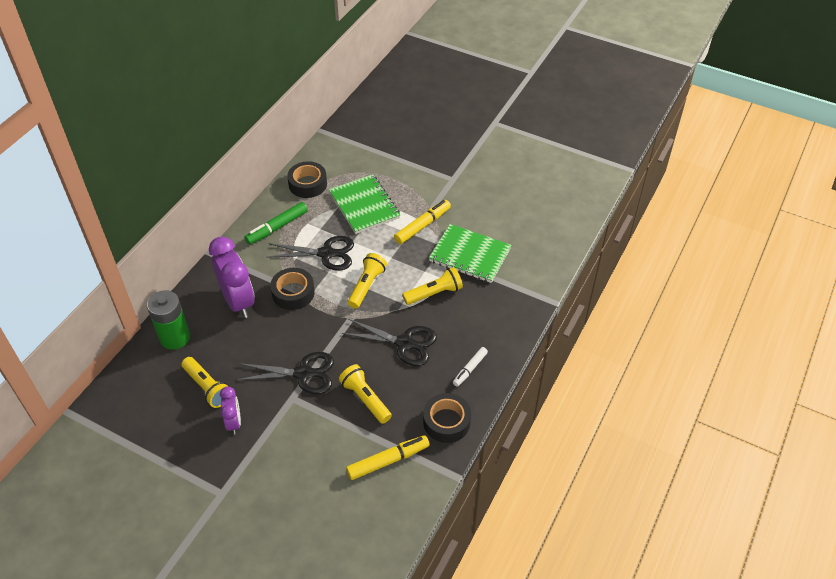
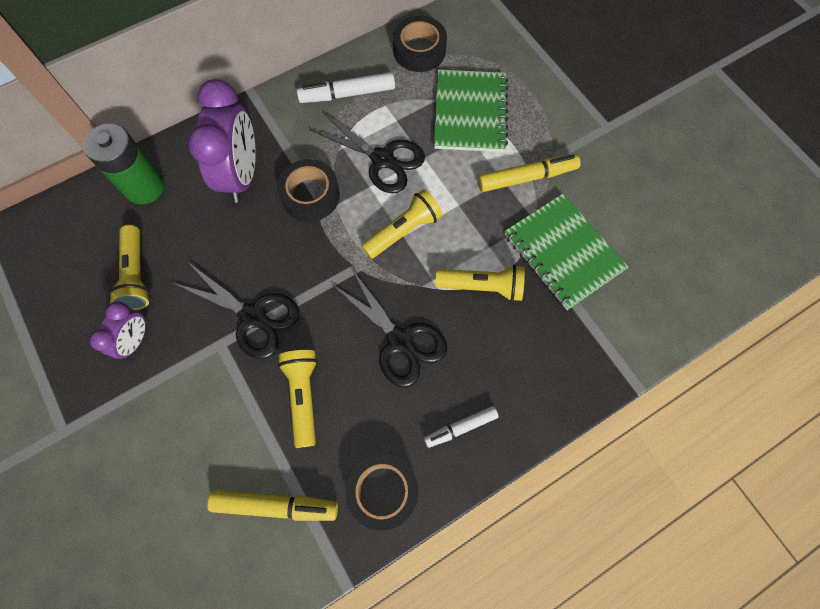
camera: 30 degrees right, 20 degrees up
green marker [245,202,308,245] -> white marker [297,72,395,103]

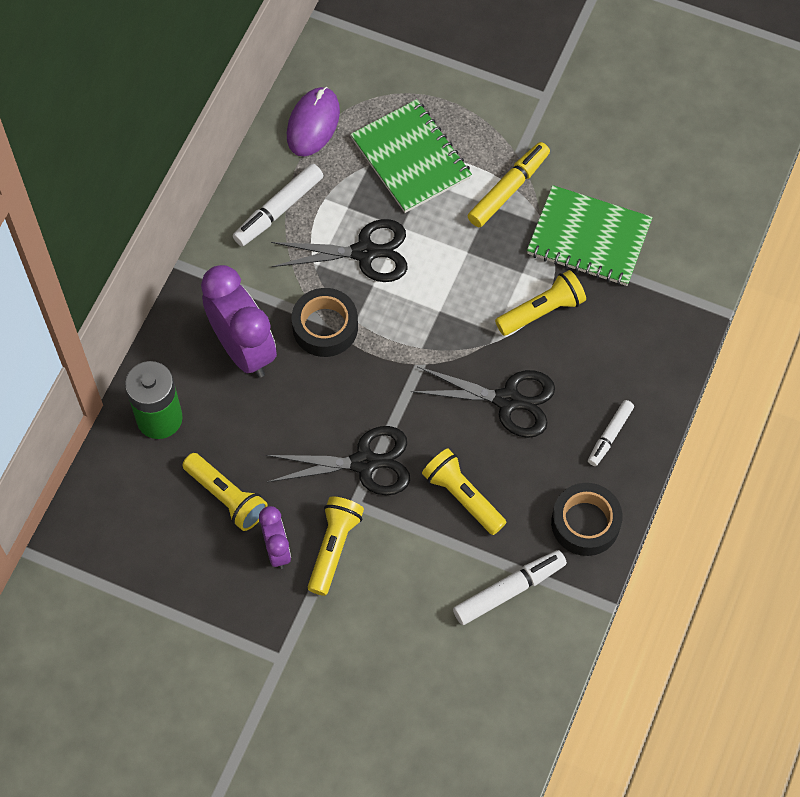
camera: 35 degrees left, 5 degrees down
yellow marker [207,490,338,521] -> white marker [453,550,567,625]
yellow flashlight [361,189,443,259] -> yellow flashlight moved to [308,496,364,596]
black tape [393,16,447,72] -> purple mouse [287,87,340,157]

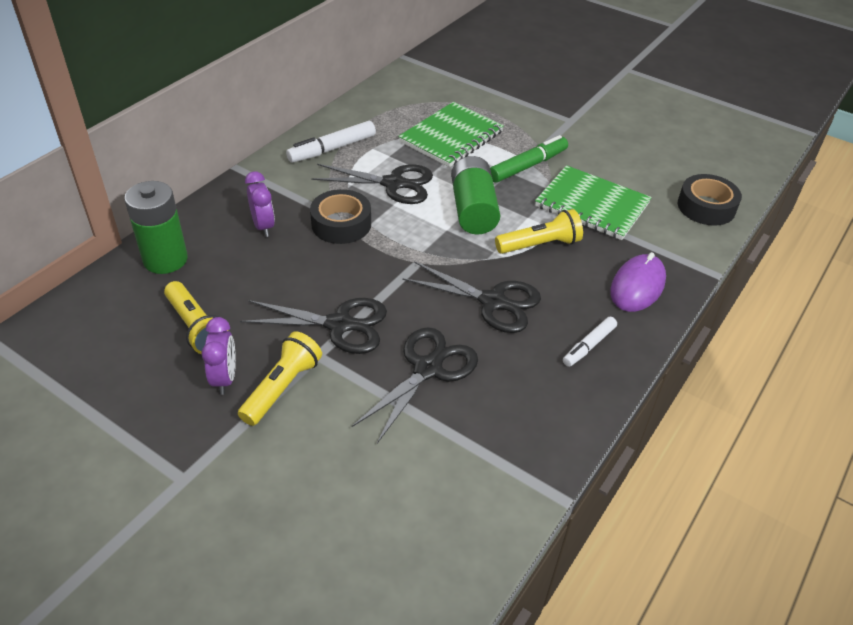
camera: 10 degrees right, 20 degrees down
purple clock [201,265,277,378] -> purple clock [245,171,275,237], size x0.54
purple mouse [287,87,340,157] -> purple mouse moved to [610,252,666,312]
green notebook [350,99,472,213] -> green notebook turned 60 degrees clockwise [398,102,504,167]
yellow flashlight [422,449,506,535] -> black scissors [352,327,478,443]
white marker [453,550,567,625] -> none
yellow marker [468,142,550,227] -> green marker [490,135,568,183]
black tape [551,483,622,556] -> black tape moved to [678,174,742,226]
none -> green battery [451,156,500,234]

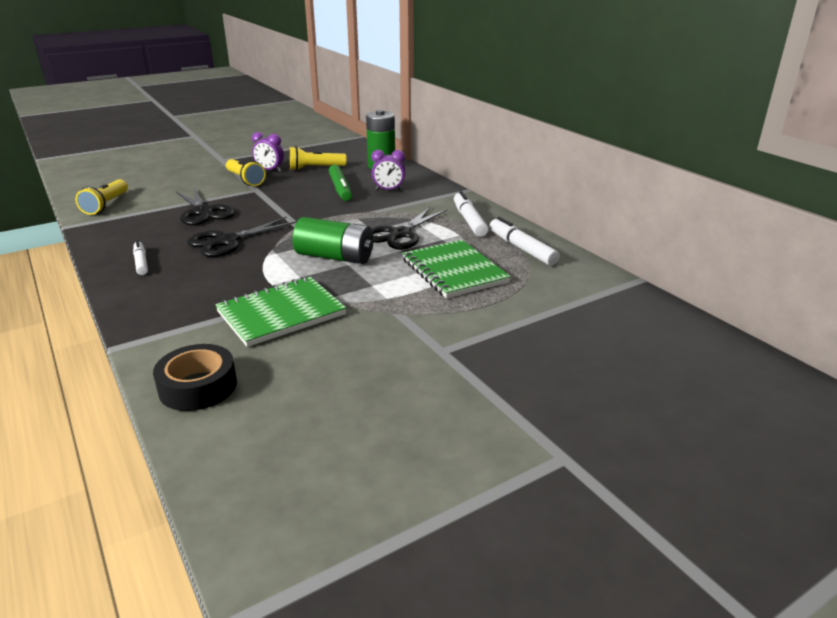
camera: 115 degrees right, 15 degrees down
black scissors [240,298,387,354] -> none
black tape [310,189,371,244] -> none
green marker [490,135,568,183] -> green marker moved to [329,165,352,201]
yellow flashlight [495,209,583,254] -> yellow flashlight moved to [75,179,128,215]
purple mouse [610,252,666,312] -> none
none -> white marker [489,217,560,266]

